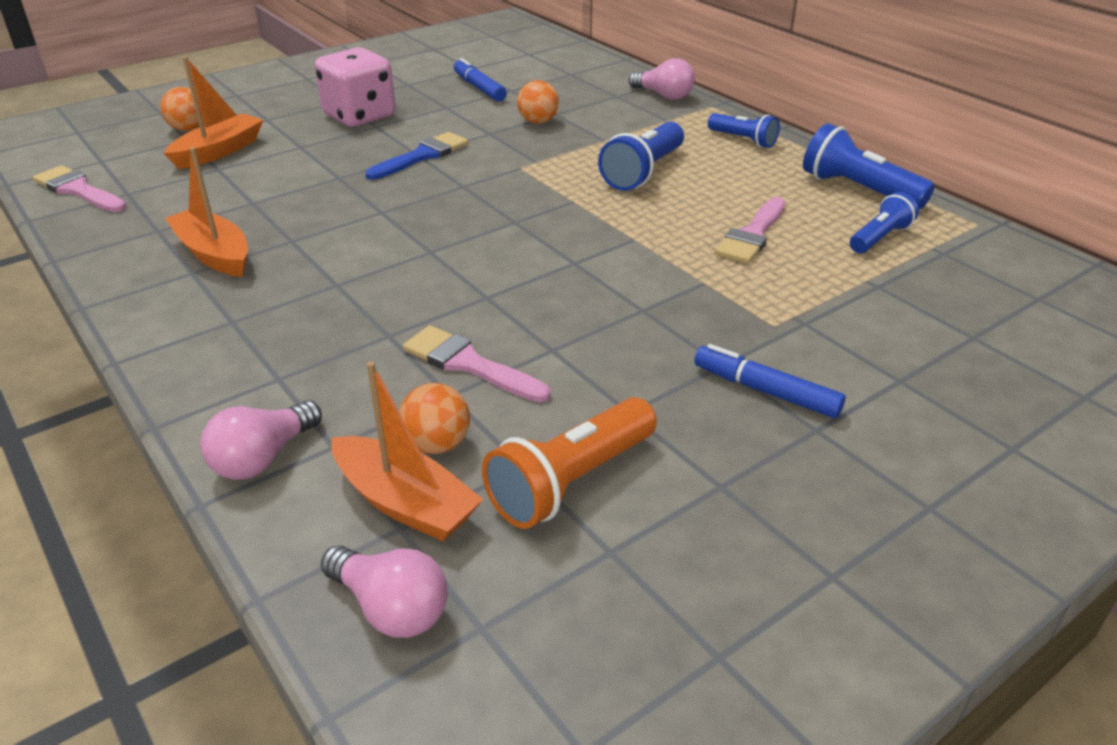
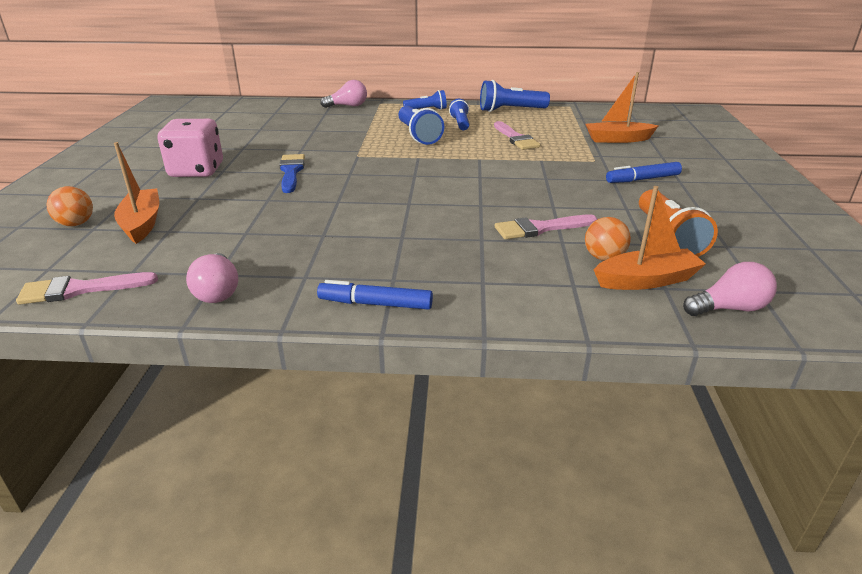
camera: 50 degrees left, 5 degrees down
orange boat [165,147,248,277] -> orange boat moved to [585,72,658,143]
pink light bulb [201,400,322,480] -> pink light bulb moved to [186,253,238,303]
blue marker [454,58,507,102] -> blue marker moved to [317,280,433,310]
orange ball [517,80,559,124] -> none
blue flashlight [850,192,919,253] -> blue flashlight moved to [449,99,469,130]

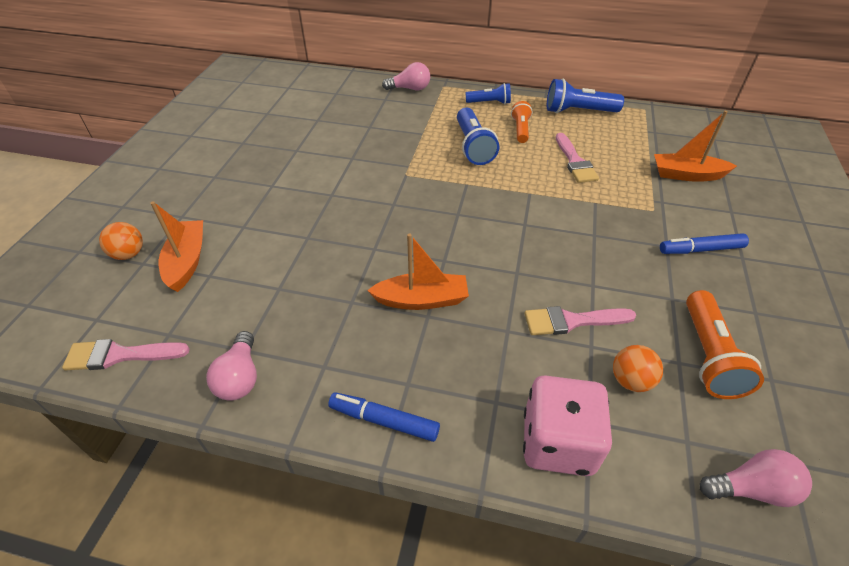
camera: 10 degrees right, 15 degrees up
pink dice [158,119,223,177] -> pink dice moved to [523,375,612,476]
blue brush [279,154,305,193] -> none
blue flashlight [449,99,469,130] -> orange flashlight [511,101,533,143]
orange boat [594,186,706,290] -> orange boat moved to [367,233,469,310]

